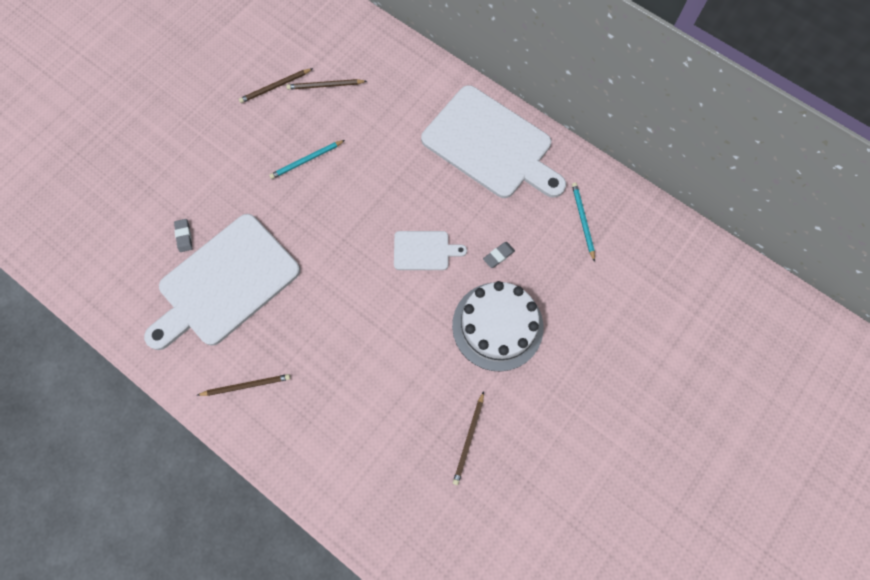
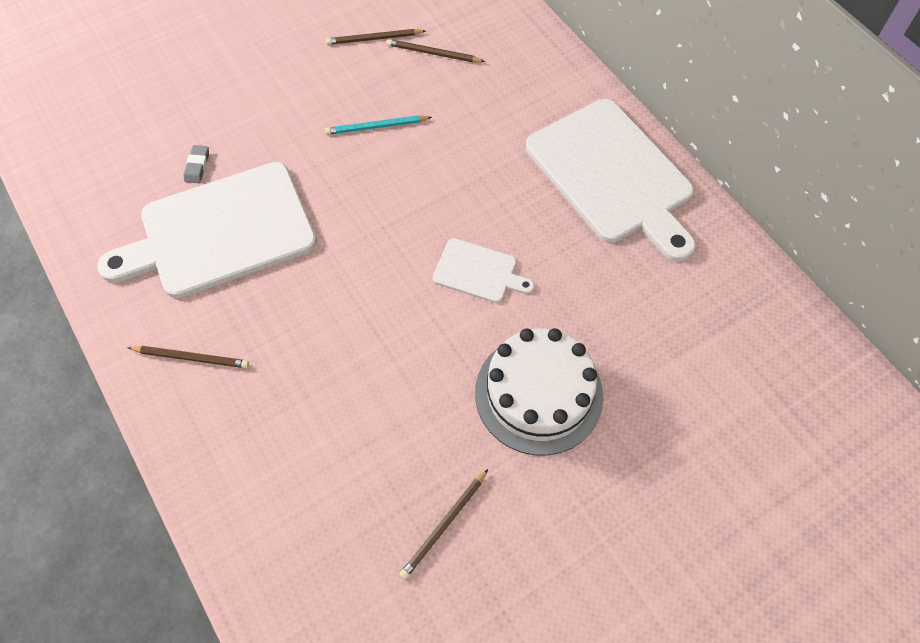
camera: 20 degrees right, 10 degrees down
grey eraser [483,242,515,268] -> none
turquoise pencil [572,182,595,262] -> none

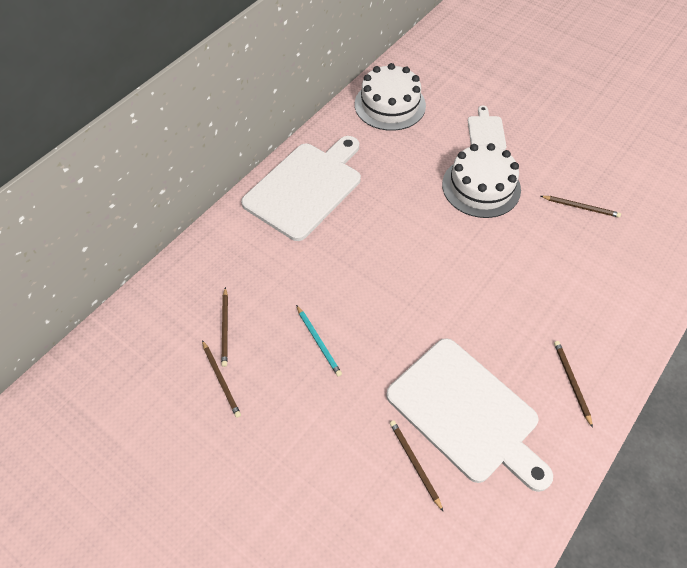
camera: 110 degrees left, 5 degrees down
grey eraser [184,145,209,183] -> brown pencil [390,420,443,511]
white cutting board [433,238,534,303] -> white cutting board moved to [468,106,507,150]
none -> white cake [355,63,426,131]

